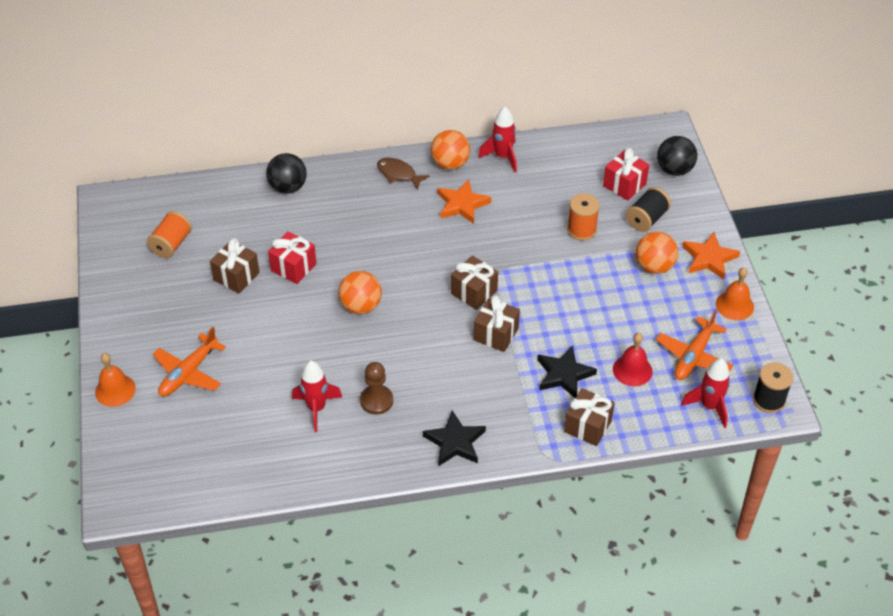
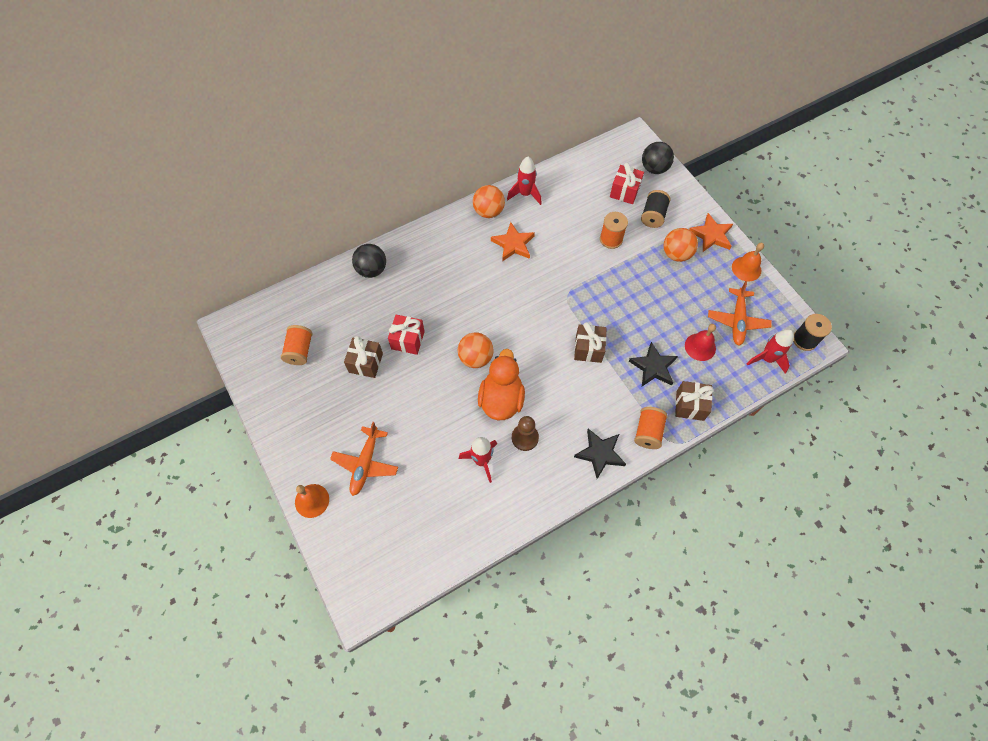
camera: 20 degrees left, 15 degrees up
brown fish [377,158,430,190] -> none
brown gift [451,256,498,310] -> none
none -> orange duck [478,349,525,420]
none -> orange spool [634,407,668,449]

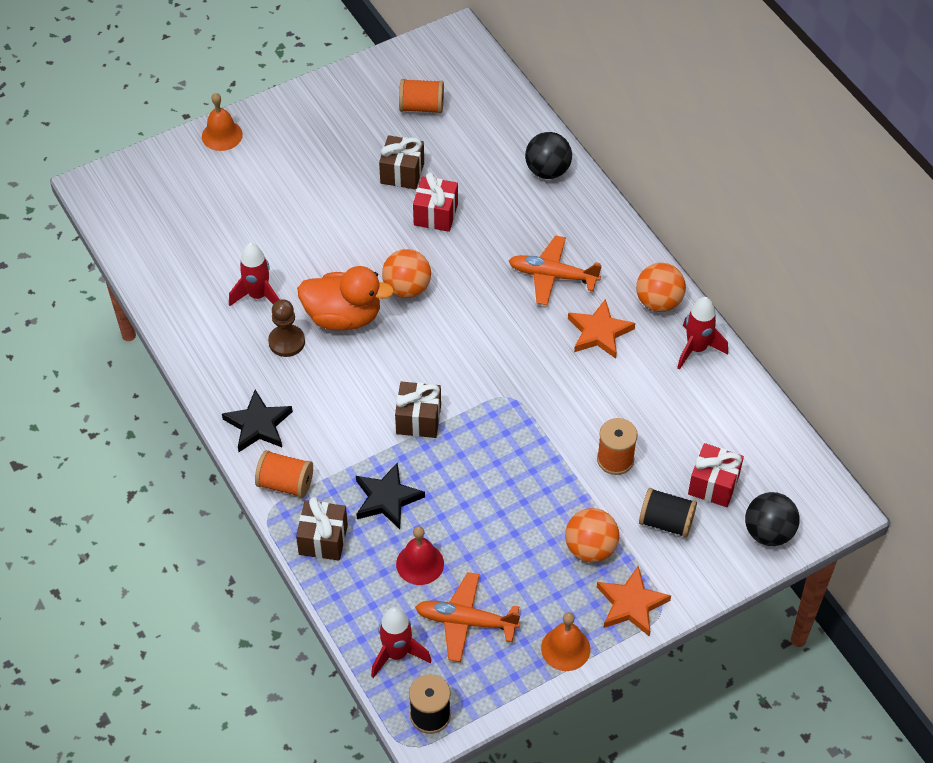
camera: 90 degrees right, 10 degrees down
orange plane [330,422,398,496] -> orange plane moved to [509,235,602,305]

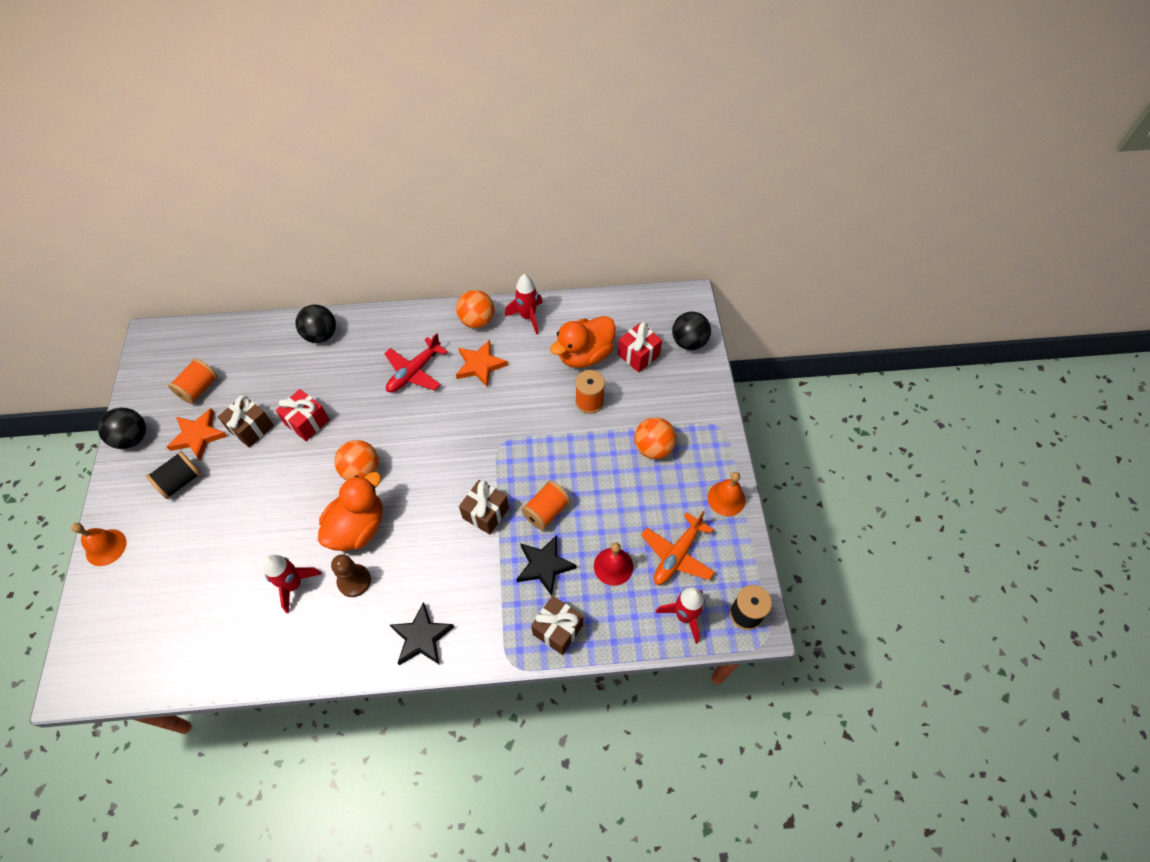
camera: 65 degrees left, 5 degrees up
orange spool [255,450,313,498] -> orange spool moved to [521,481,571,530]
orange plane [509,235,602,305] -> red plane [384,333,448,393]
orange star [597,565,671,637] -> orange star moved to [167,409,228,460]
black spool [639,488,697,538] -> black spool moved to [146,451,201,499]
none -> black ball [98,408,146,449]
none -> orange duck [550,316,615,368]

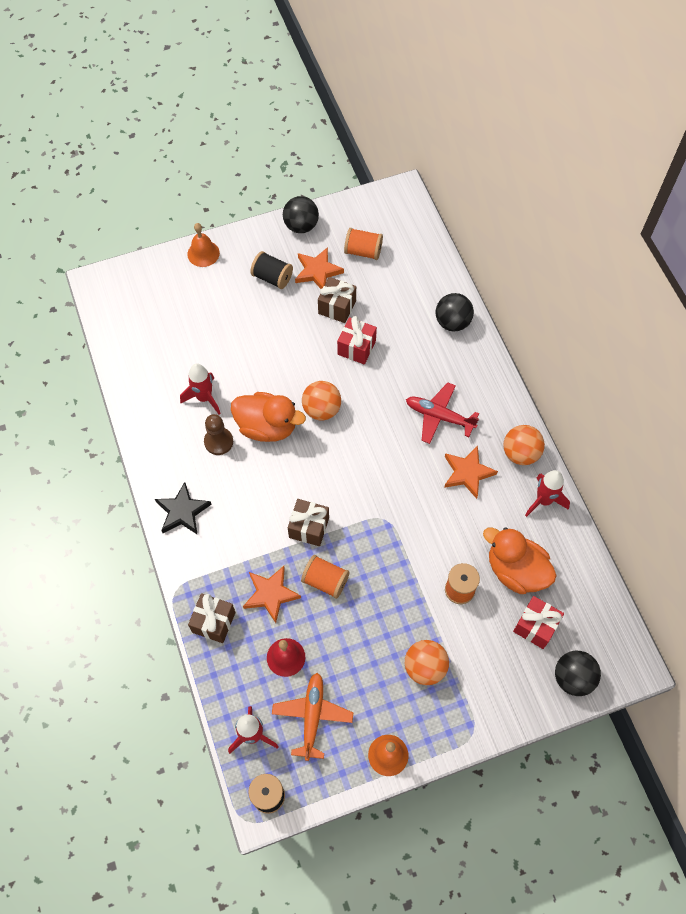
camera: 75 degrees right, 5 degrees up
black star [516,535,577,596] -> orange star [243,566,301,623]
orange plane [641,511,715,585] -> orange plane turned 75 degrees clockwise [272,673,353,761]

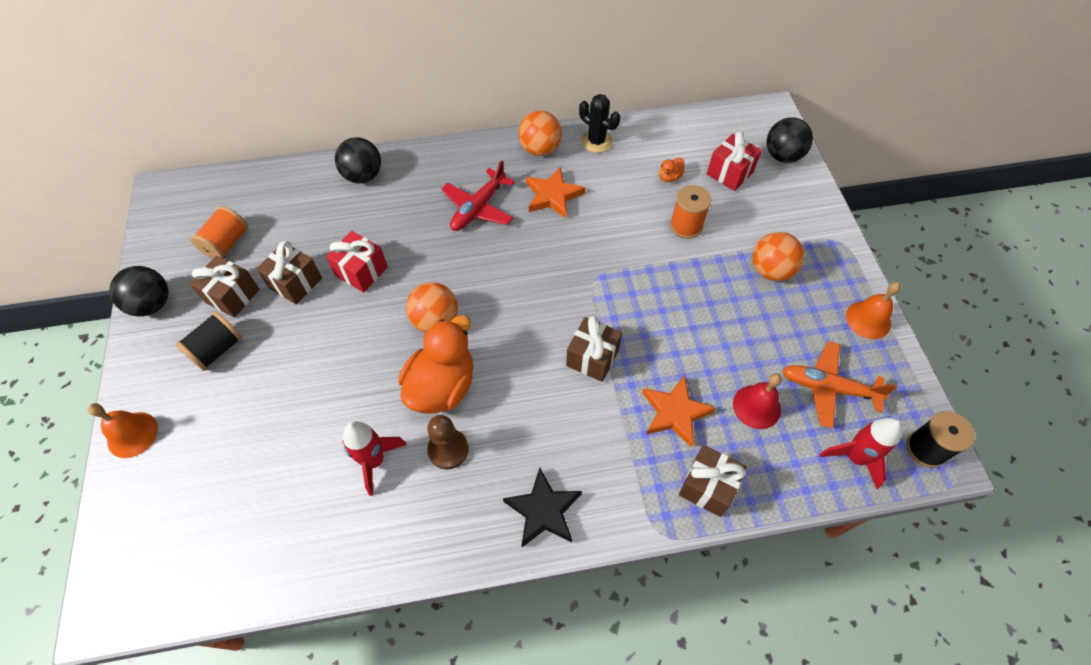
camera: 80 degrees left, 5 degrees down
orange star [295,247,344,289] -> brown gift [190,256,260,318]
orange spool [301,555,349,599] -> none
orange duck [483,527,557,594] -> orange duck [659,158,684,182], size x0.40
red rocket [525,470,570,517] -> black cactus [579,94,620,153]

